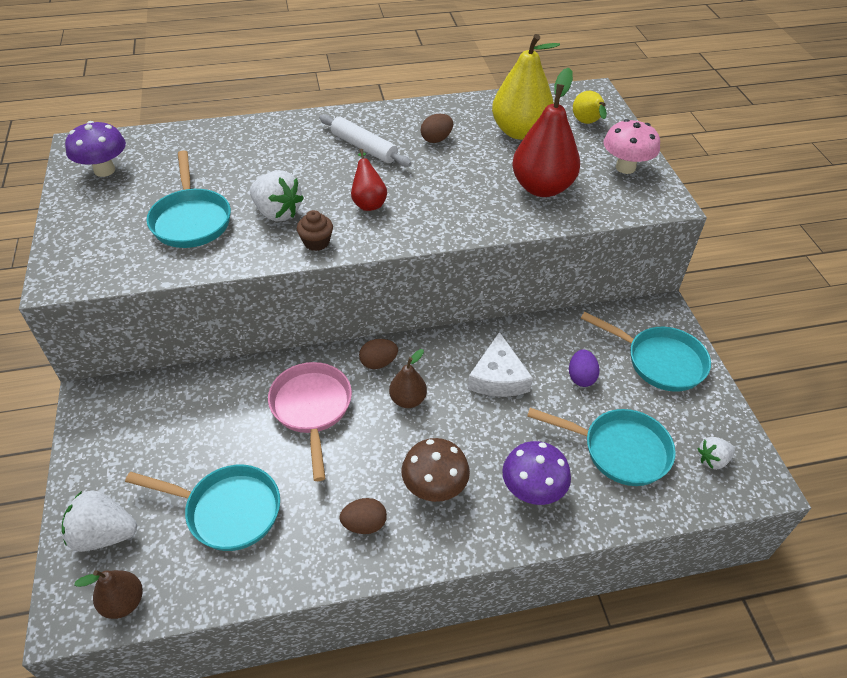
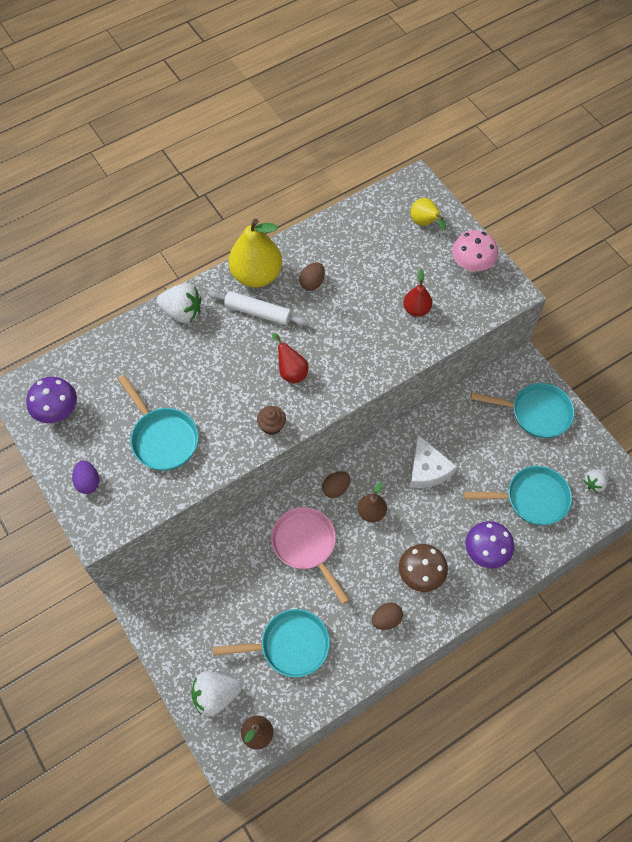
camera: 20 degrees left, 15 degrees up
white strawberry [250,171,304,222] -> white strawberry moved to [156,283,202,323]
yellow pear [492,34,560,140] -> yellow pear moved to [229,219,282,288]
red pear [512,68,580,197] -> red pear [403,269,432,317], size x0.53
purple egg [569,350,600,387] -> purple egg moved to [72,461,99,494]

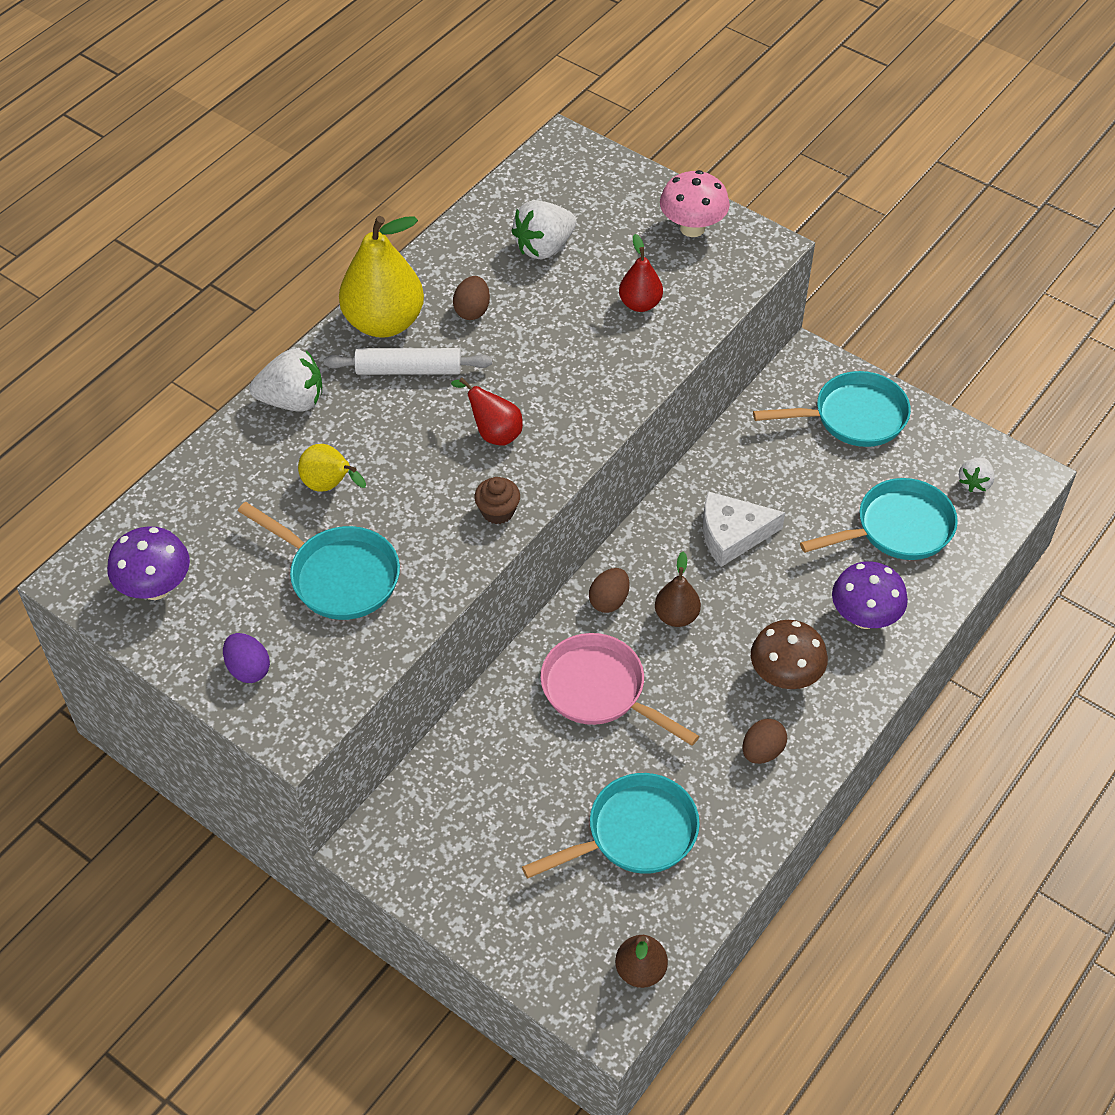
camera: 20 degrees left, 10 degrees down
white strawberry [191,672,242,716] -> white strawberry moved to [511,200,577,259]
white cheese [410,435,457,488] -> white cheese turned 120 degrees clockwise [703,491,785,567]
yellow pear [411,198,446,230] -> yellow pear moved to [298,444,366,492]

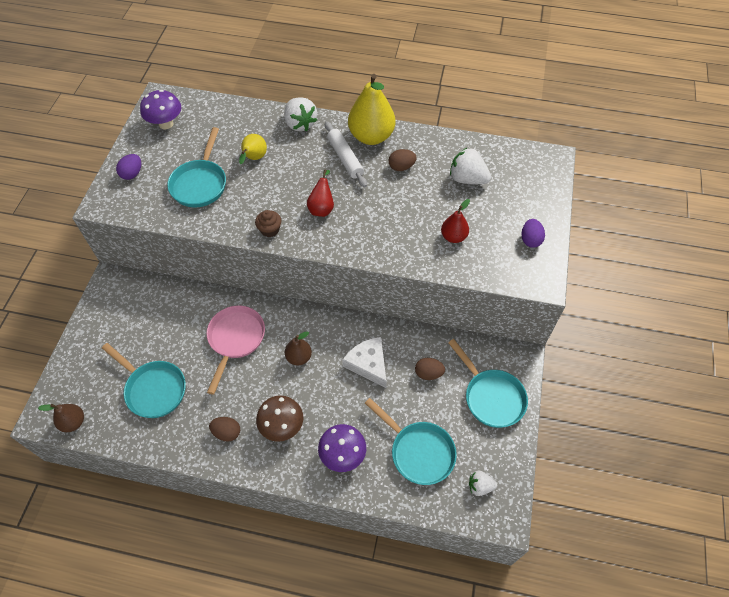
camera: 65 degrees right, 5 degrees up
brown egg [589,568,629,613] -> brown egg moved to [415,358,445,380]
pink mushroom [660,170,730,237] -> purple egg [521,219,545,248]

